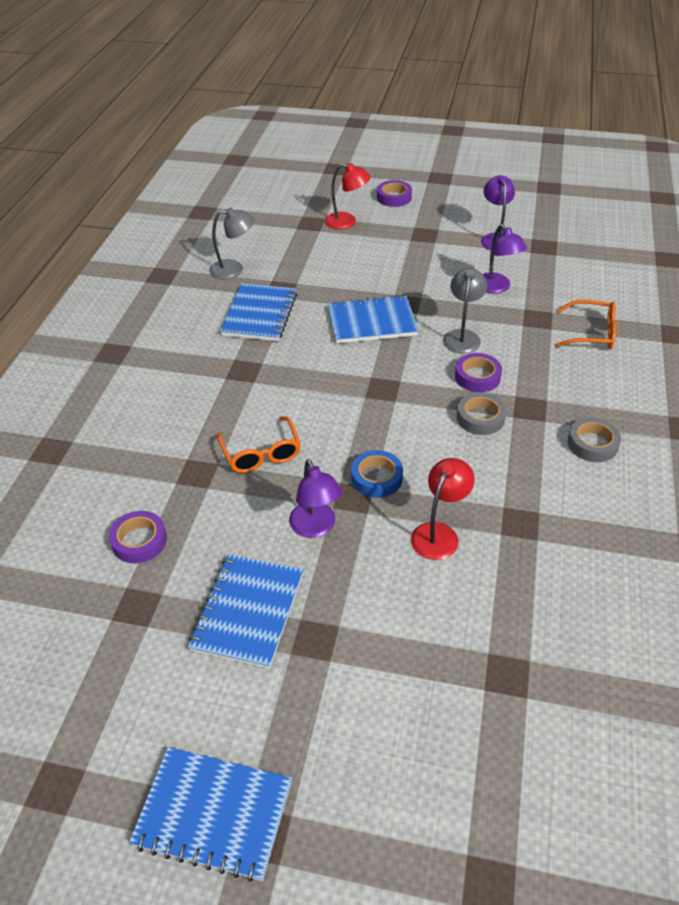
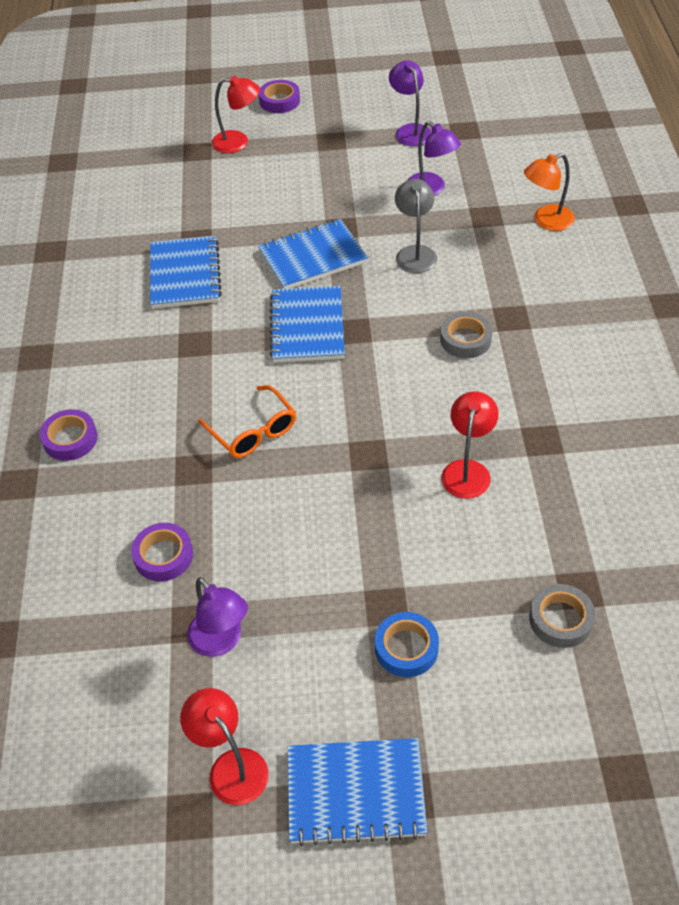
camera: 15 degrees left, 5 degrees up
blue notebook [188,554,303,669] -> blue notebook moved to [270,286,345,363]
grey lamp [209,208,254,279] -> none
purple lamp [289,459,342,538] -> purple lamp moved to [187,577,248,657]
blue tape [351,450,403,498] -> blue tape moved to [375,612,439,677]
purple tape [455,353,502,392] -> purple tape moved to [40,409,98,461]
orange glasses [555,300,616,349] -> orange lamp [524,153,575,231]
grey tape [568,417,621,462] -> grey tape moved to [529,584,595,648]
none -> red lamp [180,688,269,805]

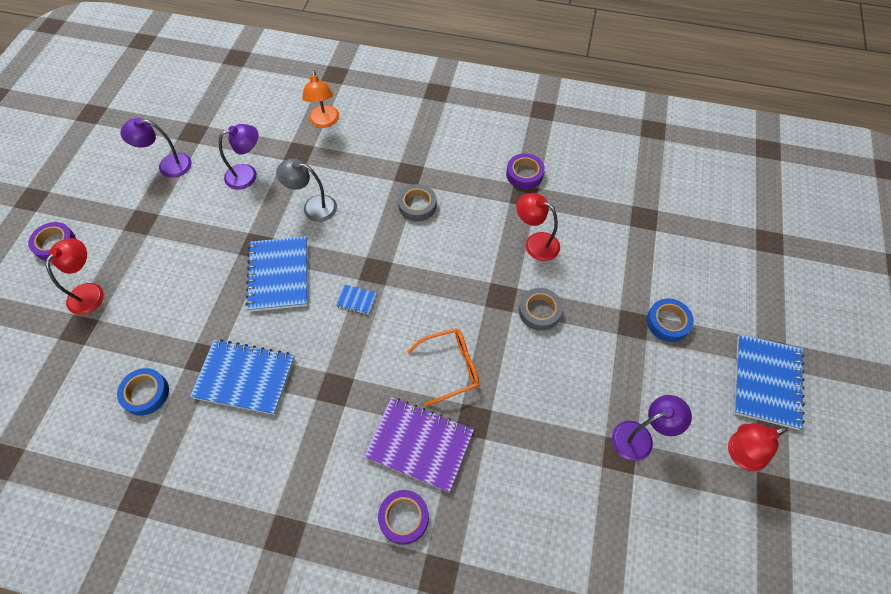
camera: 75 degrees left, 10 degrees up
purple tape [131,523,193,581] -> purple tape moved to [506,153,545,189]
blue notebook [270,286,345,363] -> blue notebook [336,284,377,315], size x0.43
grey tape [529,584,595,648] -> grey tape moved to [519,288,563,331]
none -> blue tape [117,368,169,416]
none -> purple notebook [364,397,474,492]

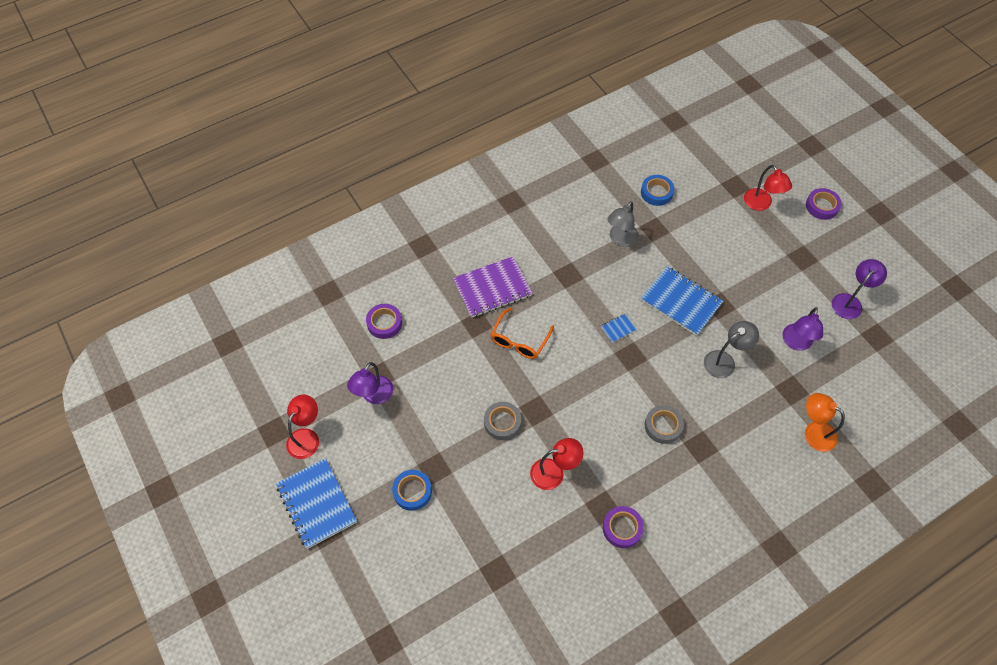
camera: 135 degrees right, 0 degrees up
blue notebook [190,339,295,415] -> grey lamp [608,201,638,247]
purple tape [378,490,429,545] -> purple tape moved to [366,304,402,339]

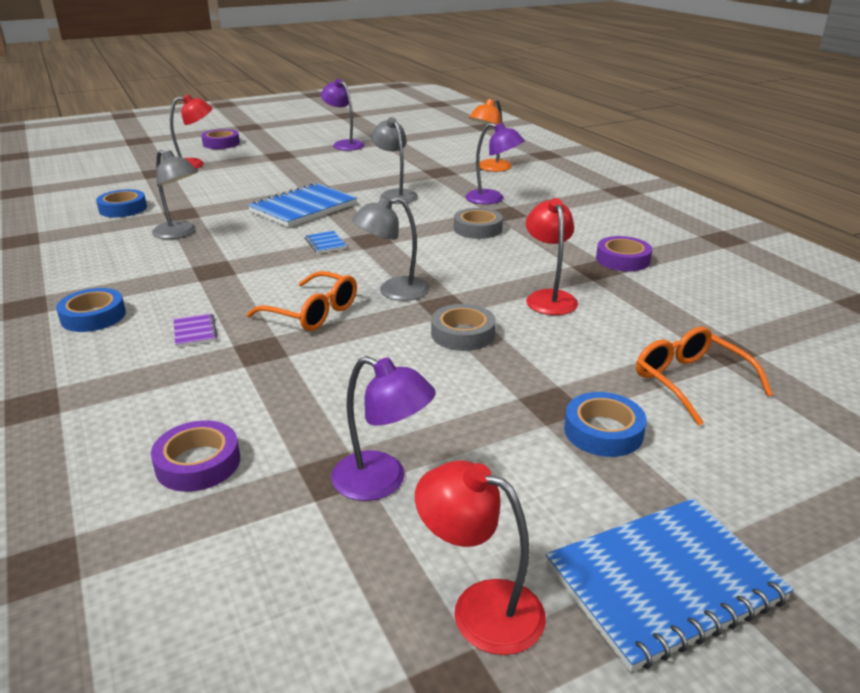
camera: 85 degrees left, 30 degrees down
purple notebook [453,256,532,318] -> purple notebook [173,313,217,347], size x0.43
purple lamp [782,307,823,351] -> purple lamp moved to [465,123,525,204]
none -> blue tape [56,288,126,332]
none -> grey lamp [352,196,430,301]
none -> orange glasses [636,326,773,426]

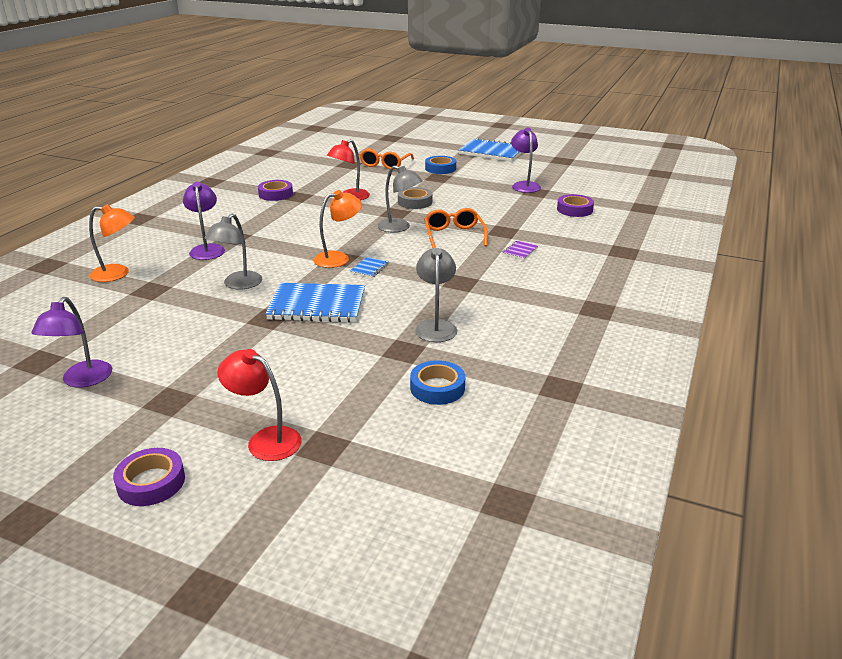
camera: 130 degrees left, 0 degrees up
blue tape [56,288,126,332] -> none
red lamp [415,460,546,655] -> none
grey tape [454,208,503,239] -> none
none -> orange lamp [313,190,362,268]

